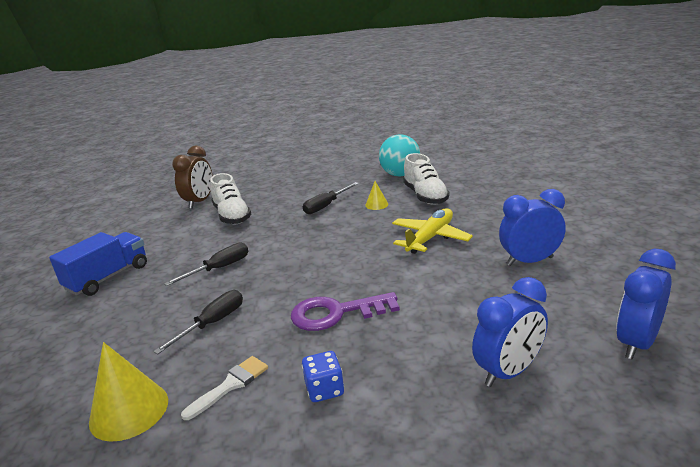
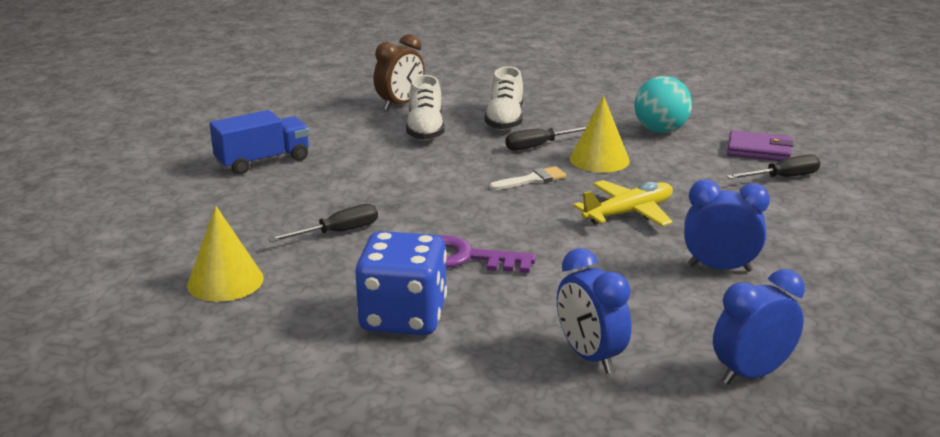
camera: 20 degrees right, 0 degrees up
black screwdriver [164,242,248,286] -> black screwdriver moved to [726,154,821,179]
white brush [181,356,268,420] -> white brush moved to [489,166,567,190]
blue dice [302,351,344,402] -> blue dice [355,231,447,335], size x2.17
yellow cone [365,181,388,210] -> yellow cone [570,96,630,173], size x1.97
white shoe [403,153,449,205] -> white shoe moved to [485,66,523,130]
blue clock [472,277,548,387] -> blue clock turned 75 degrees clockwise [557,248,631,374]
none -> purple wallet [727,130,793,161]

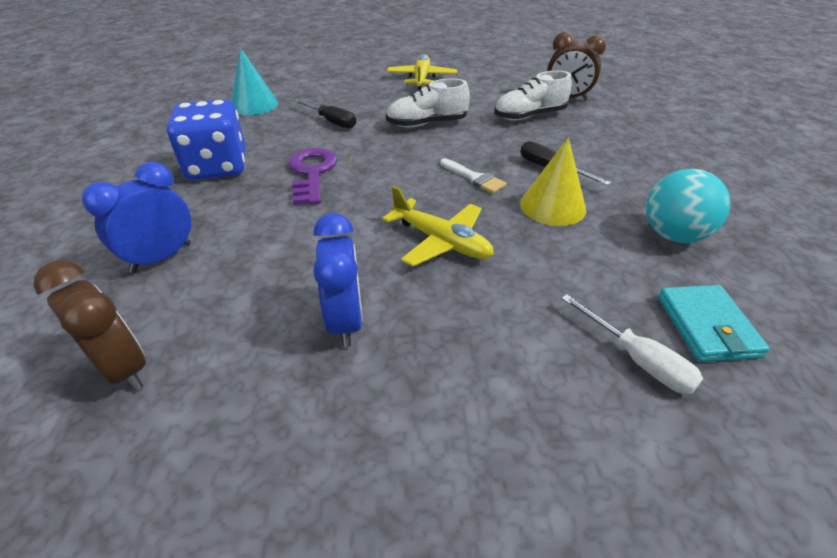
camera: 70 degrees right, 15 degrees up
yellow cone [187,206,264,302] -> turquoise cone [231,49,278,115]
blue truck [209,110,309,175] -> yellow plane [387,54,457,89]
white shoe [485,66,523,130] -> white shoe moved to [386,78,470,127]
blue clock [713,269,805,385] -> brown clock [33,260,146,391]
black screwdriver [726,154,821,179] -> white screwdriver [561,294,703,394]
purple wallet [727,130,793,161] -> turquoise wallet [658,285,770,362]

